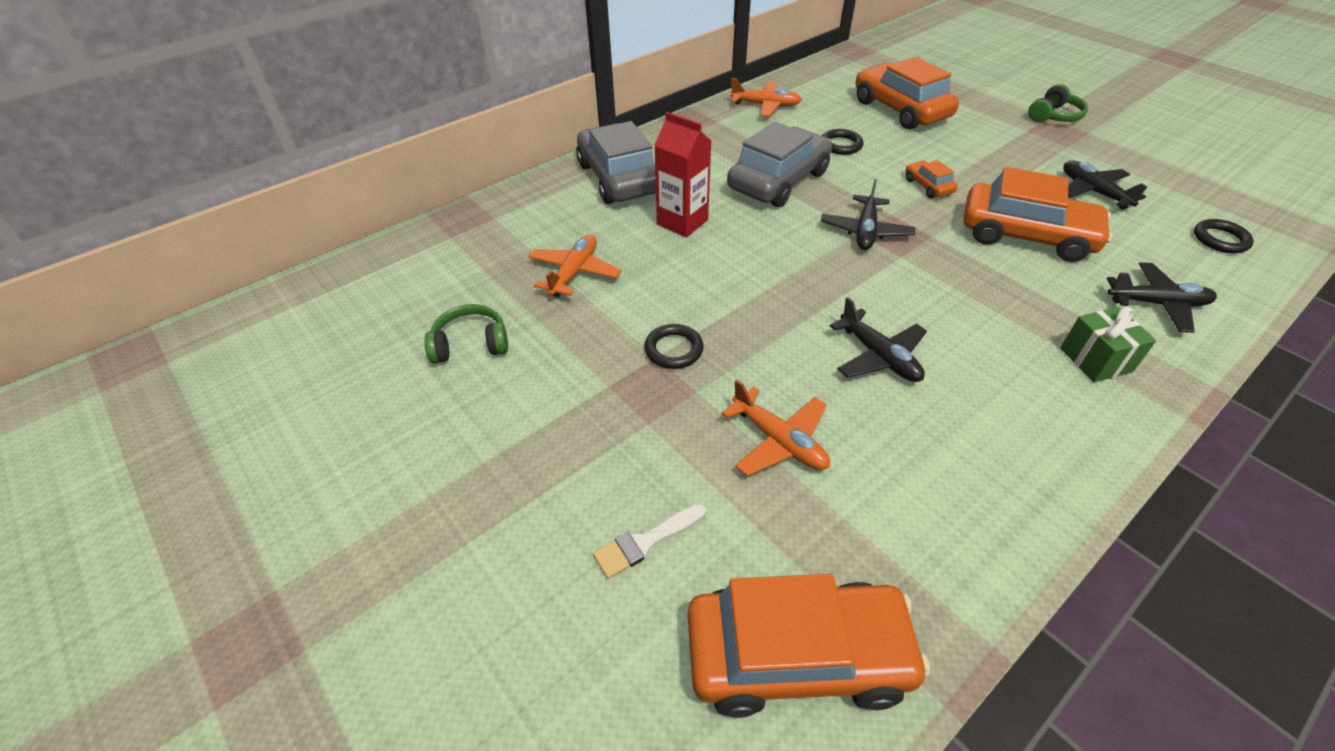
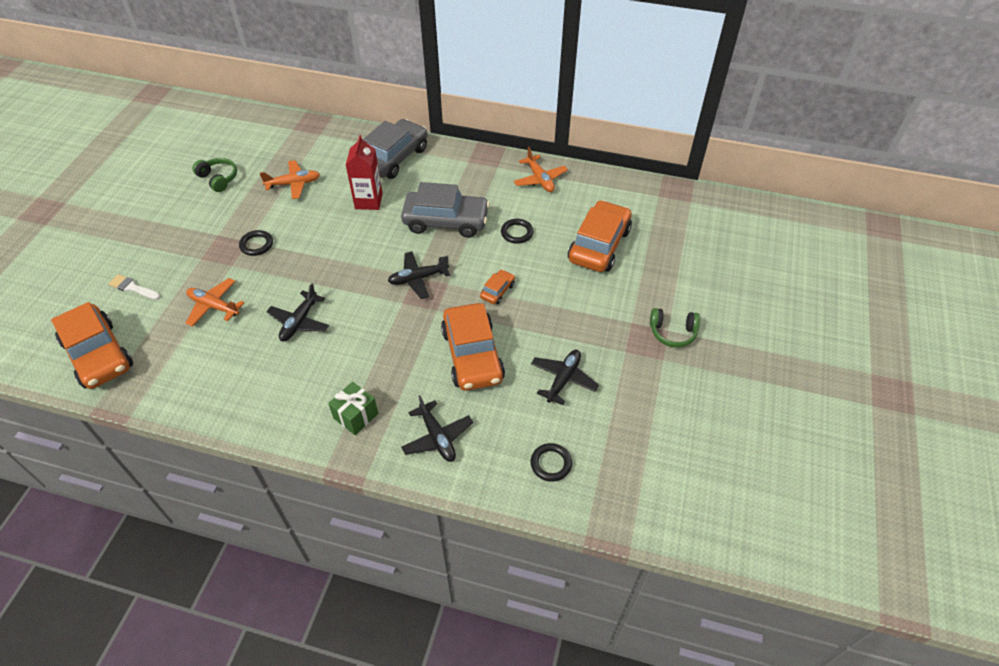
camera: 55 degrees right, 5 degrees up
orange plane [721,379,830,476] -> orange plane turned 105 degrees clockwise [185,278,244,326]

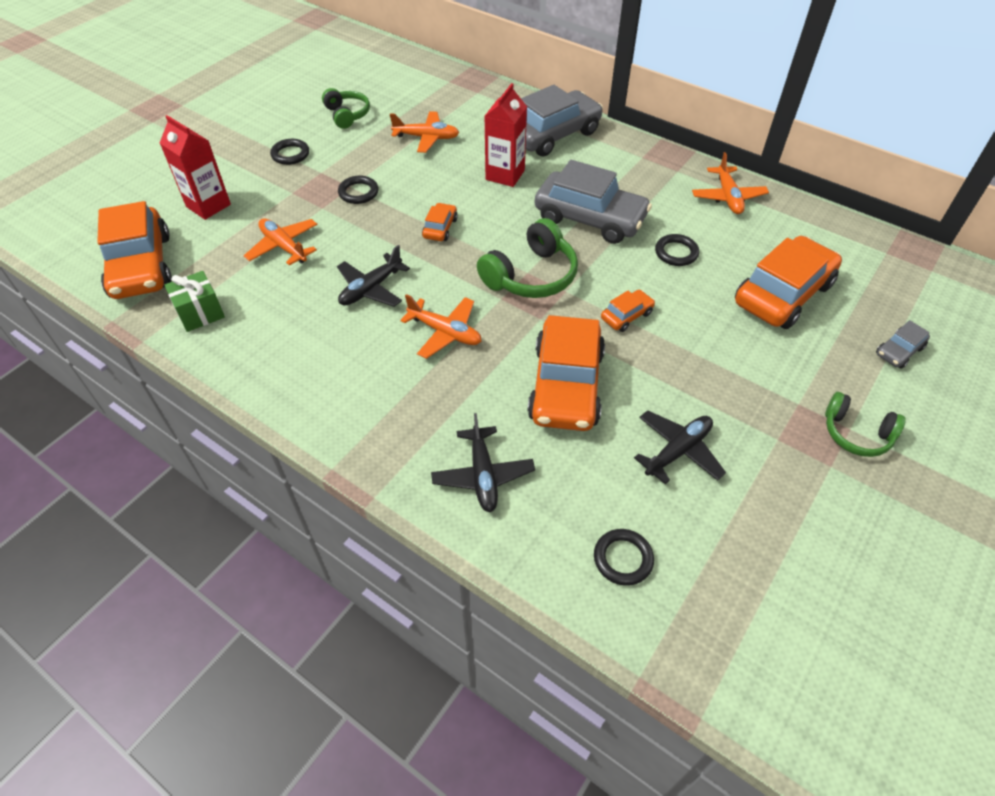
camera: 20 degrees right, 0 degrees up
white brush [109,274,160,300] -> red carton [160,115,231,220]
green gift [328,382,378,435] -> green gift moved to [164,271,225,332]
black plane [388,252,450,299] -> green headphones [477,218,578,298]
none -> black ring [270,139,309,165]
none -> orange plane [400,294,482,359]
none -> orange car [422,203,458,241]
none -> grey car [876,320,930,369]

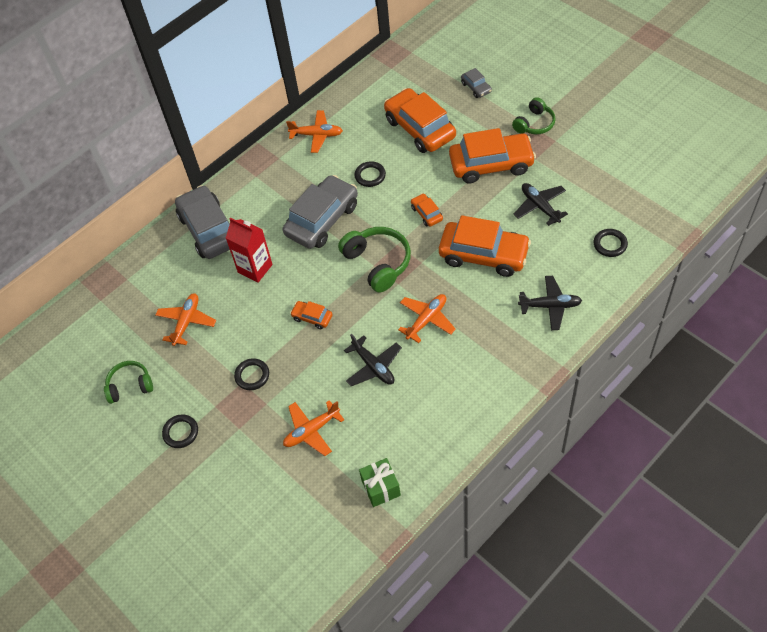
camera: 75 degrees left, 5 degrees up
orange car [97,201,172,299] -> orange car moved to [449,128,536,183]
red carton [160,115,231,220] -> none

